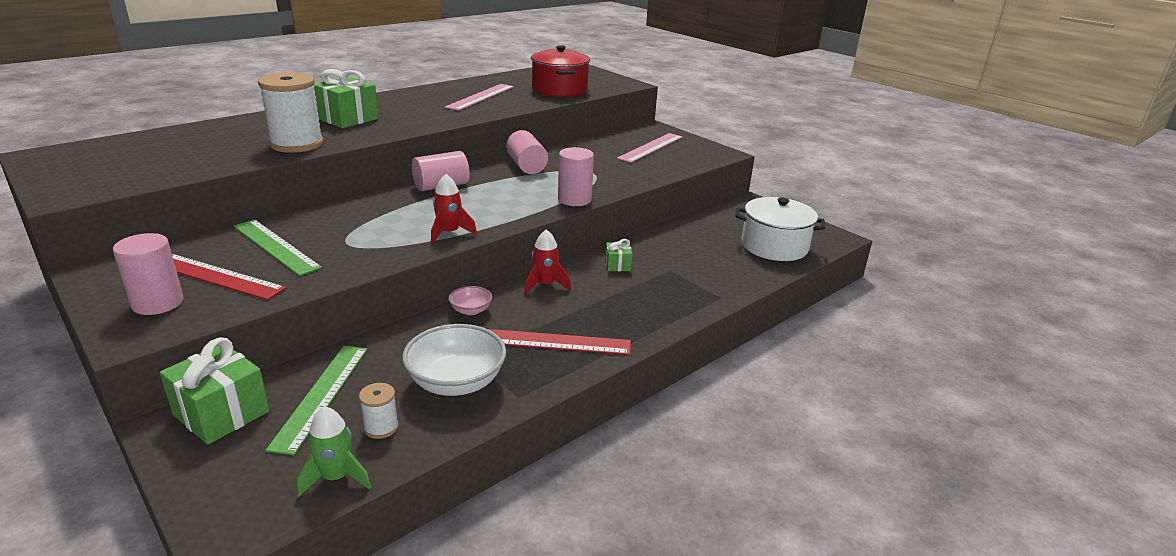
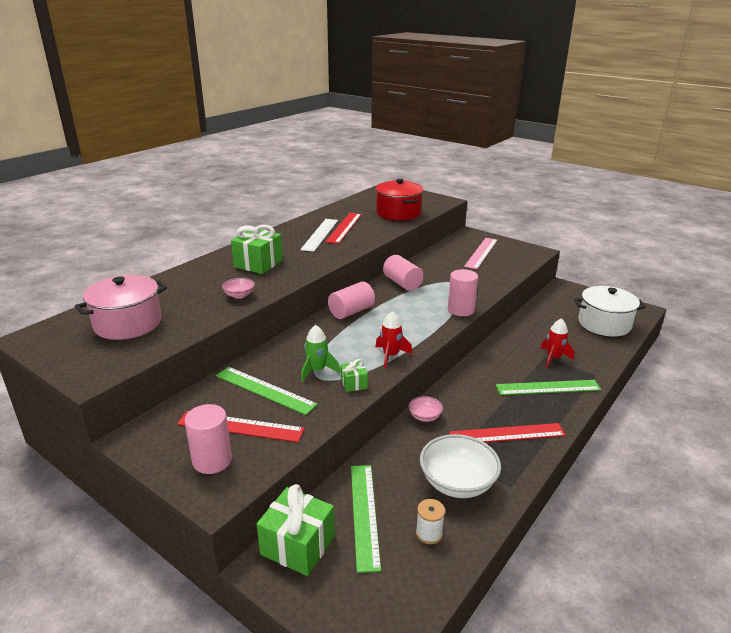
camera: 10 degrees left, 0 degrees up
white spool [258,72,323,153] -> pink bowl [222,278,255,299]
green rocket [297,406,371,497] -> green rocket moved to [301,325,340,382]
pink ruler [445,84,514,111] -> red ruler [325,213,362,244]
red rocket [524,229,571,295] -> red rocket moved to [540,319,574,368]
green gift [605,239,633,271] -> green gift moved to [340,359,368,392]
none -> pink pot [75,275,167,340]
none -> white ruler [300,219,338,252]
none -> green ruler [496,380,601,395]

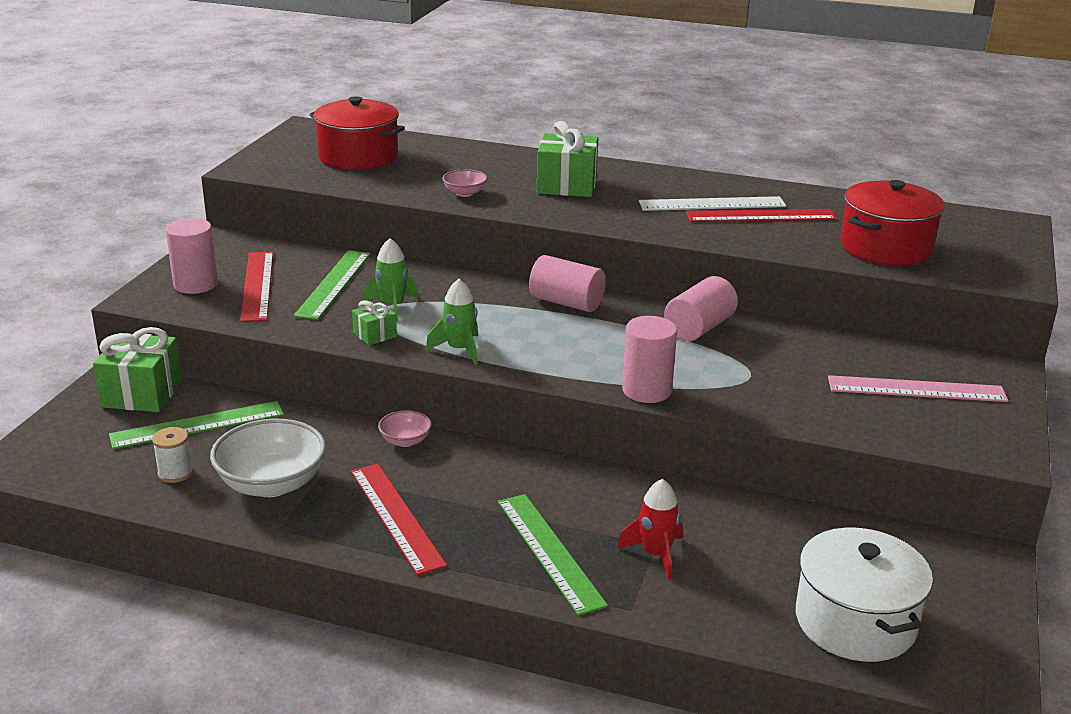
camera: 70 degrees right, 0 degrees up
pink pot [75,275,167,340] -> red pot [310,96,405,170]
red rocket [375,311,412,368] -> green rocket [426,279,478,365]

